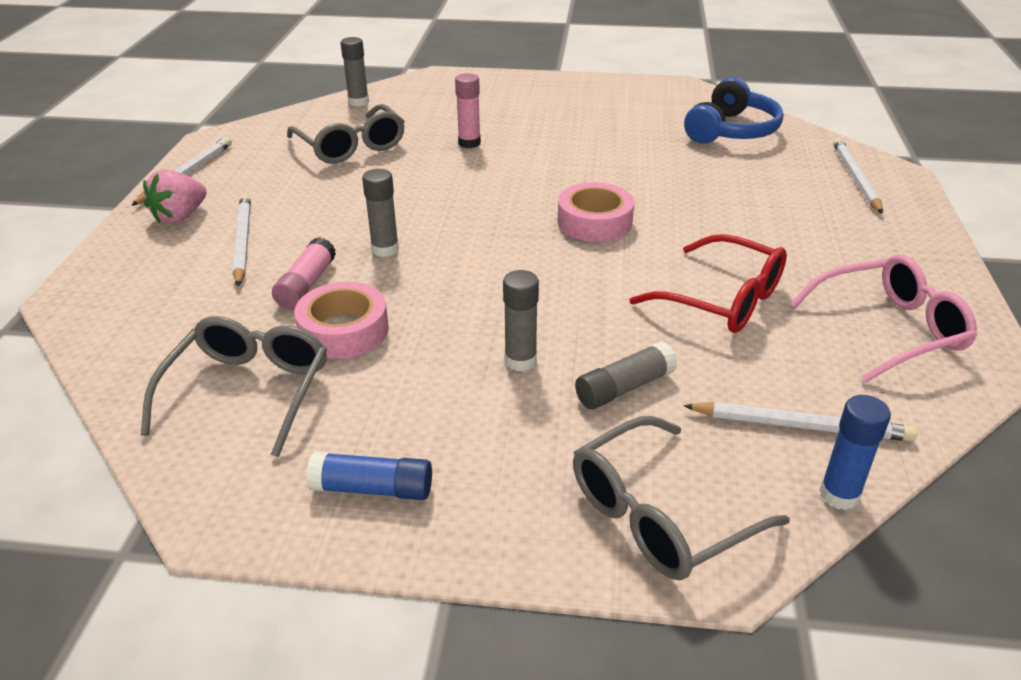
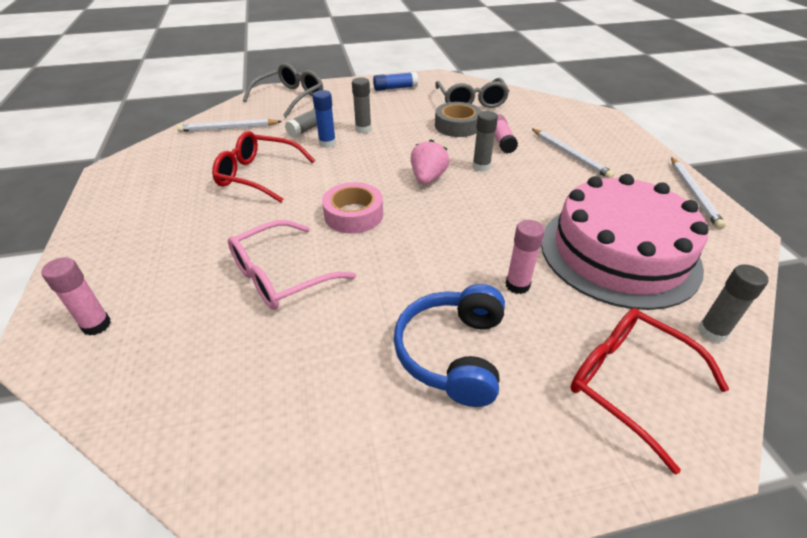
camera: 160 degrees right, 5 degrees up
pink strawberry [143,169,207,224] -> pink strawberry moved to [411,139,449,184]
grey glasses [287,104,405,164] -> pink cake [541,174,709,310]
pink tape [294,282,389,359] -> grey tape [435,102,482,137]
blue headphones [684,77,783,144] -> blue headphones moved to [393,284,505,407]
pink glasses [789,254,977,383] -> pink glasses moved to [228,220,356,310]
blue glue stick [820,395,891,510] -> blue glue stick moved to [312,90,336,148]
white pencil [833,138,883,214] -> pink glue stick [41,257,111,336]
none -> red glasses [570,308,729,475]

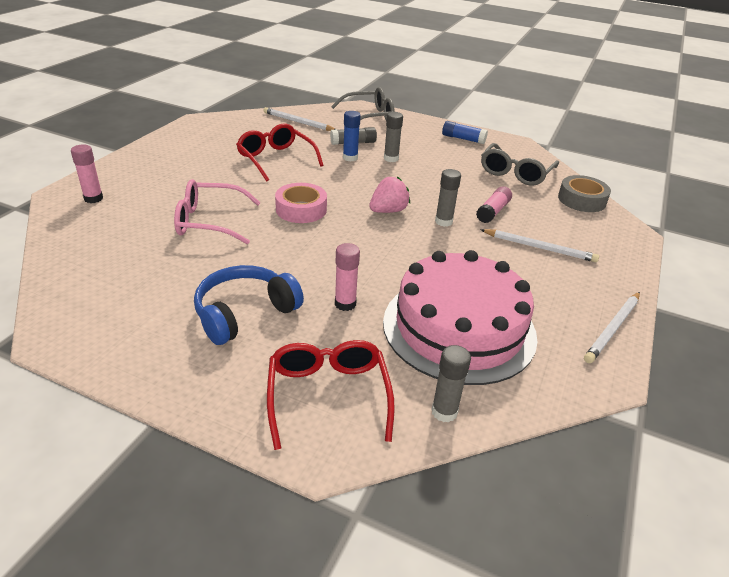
camera: 35 degrees right, 5 degrees down
grey tape [435,102,482,137] -> grey tape moved to [558,175,611,212]
white pencil [532,129,615,178] -> white pencil turned 75 degrees counterclockwise [480,229,599,262]

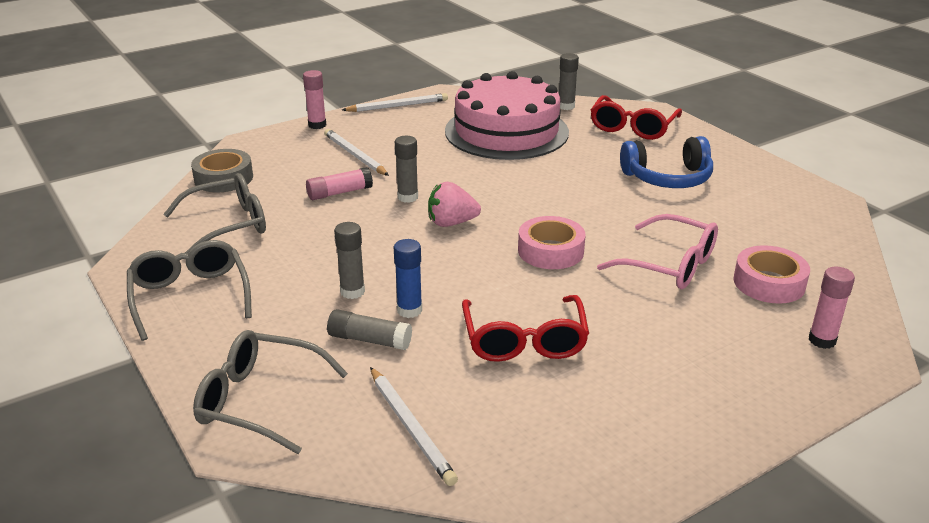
camera: 145 degrees left, 5 degrees down
pink glue stick [335,243,360,311] -> pink glue stick moved to [303,70,326,129]
blue glue stick [442,121,488,144] -> grey glasses [127,240,252,341]
none -> pink tape [733,245,810,304]

